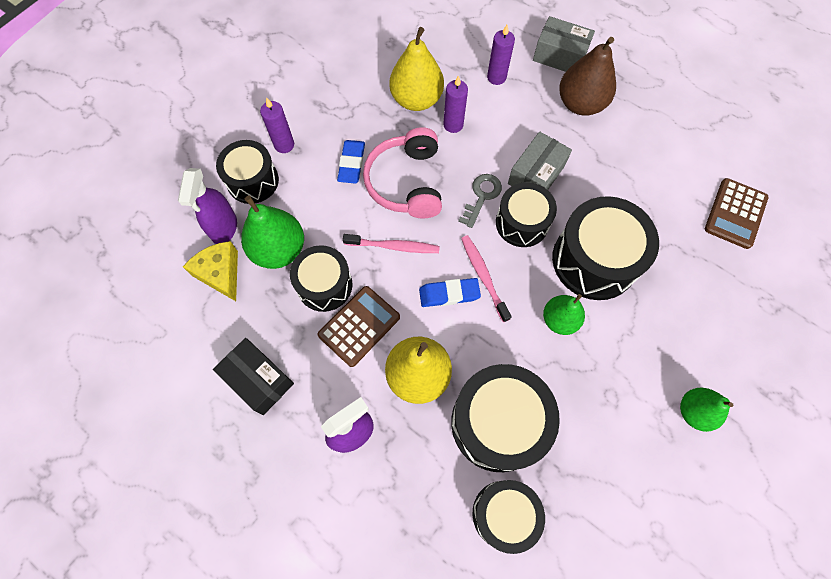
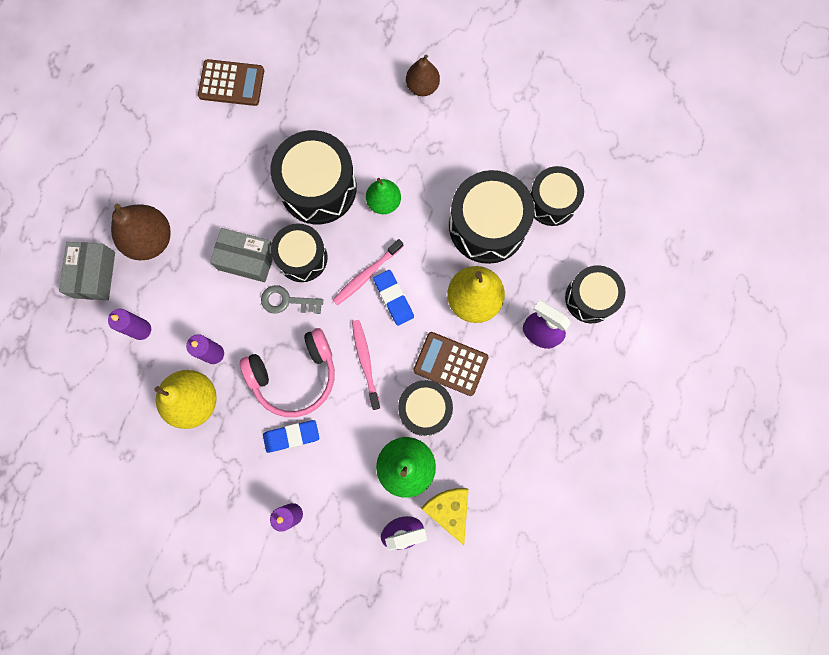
camera: 110 degrees left, 10 degrees up
yellow cheese [183,241,238,301] -> yellow cheese turned 120 degrees clockwise [421,488,469,545]
black box [213,338,294,415] -> none
black drum [216,140,279,204] -> black drum moved to [565,265,626,323]
green pear [680,387,733,432] -> brown pear [406,54,440,96]

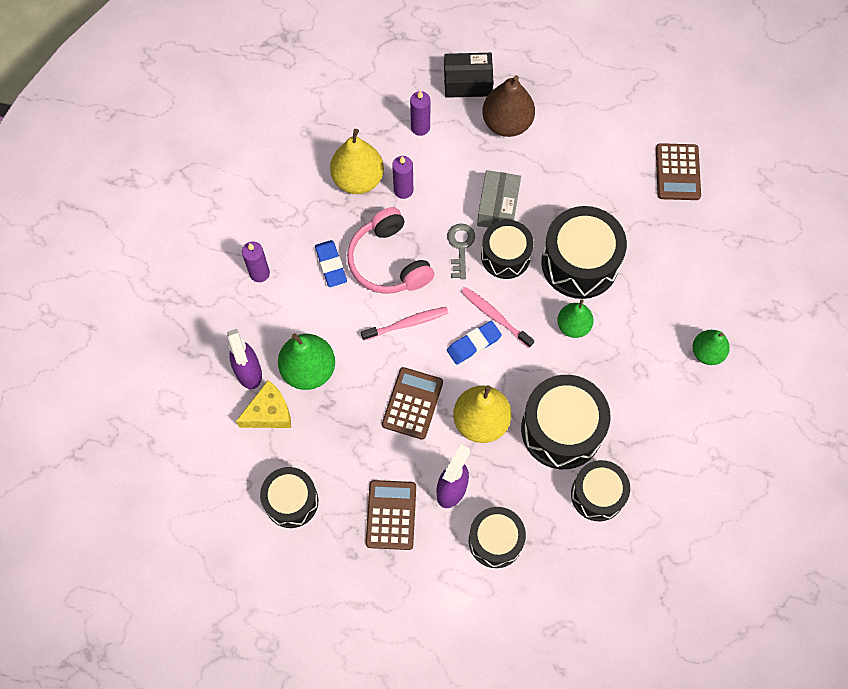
camera: 85 degrees right, 10 degrees down
grey box [59,242,115,300] -> black box [444,53,493,98]
black drum [398,380,453,436] -> black drum moved to [260,467,318,528]
brown pear [406,54,440,96] -> green pear [693,330,730,365]
none -> brown calculator [366,480,416,550]

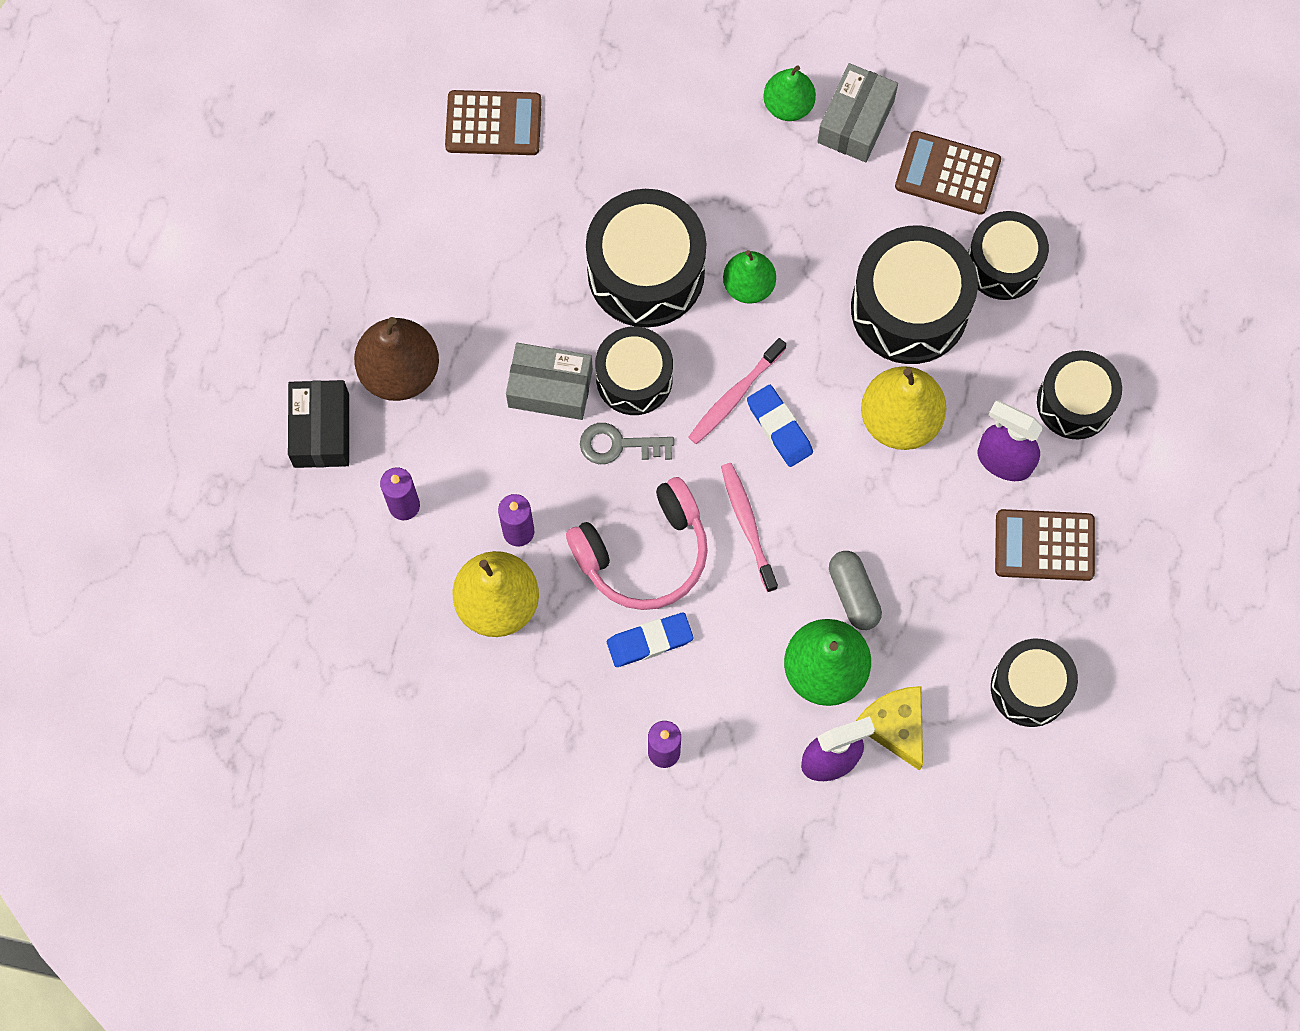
camera: 90 degrees left, 5 degrees up
brown calculator [382,367,443,440] -> brown calculator moved to [895,131,1001,215]
none -> grey box [817,63,898,162]
none -> grey capsule [829,551,882,630]

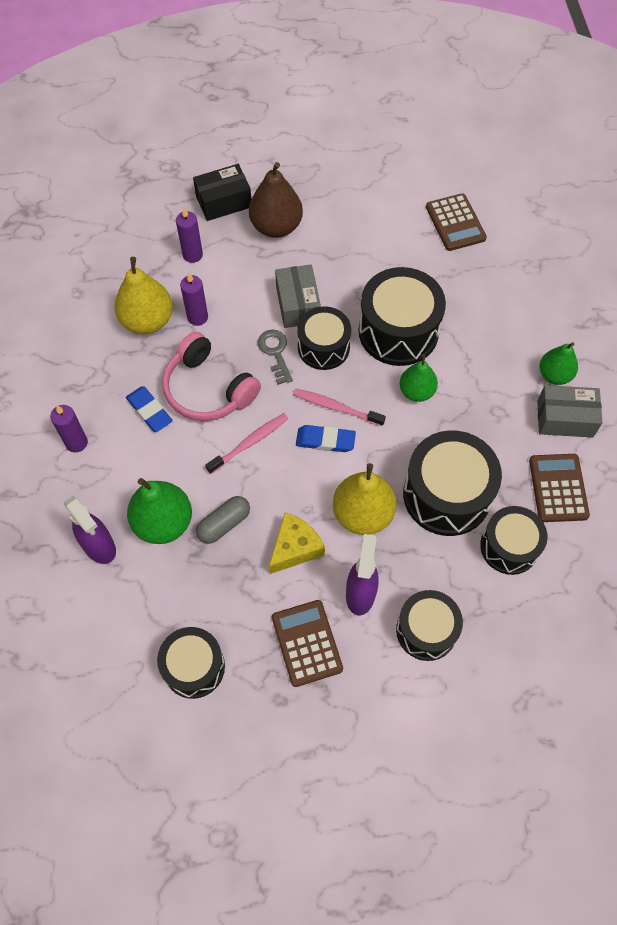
camera: 70 degrees right, 10 degrees down
blue eraser [747,385,813,467] -> blue eraser turned 60 degrees clockwise [296,425,356,452]
yellow cheese [856,686,923,771] -> yellow cheese moved to [269,512,325,574]

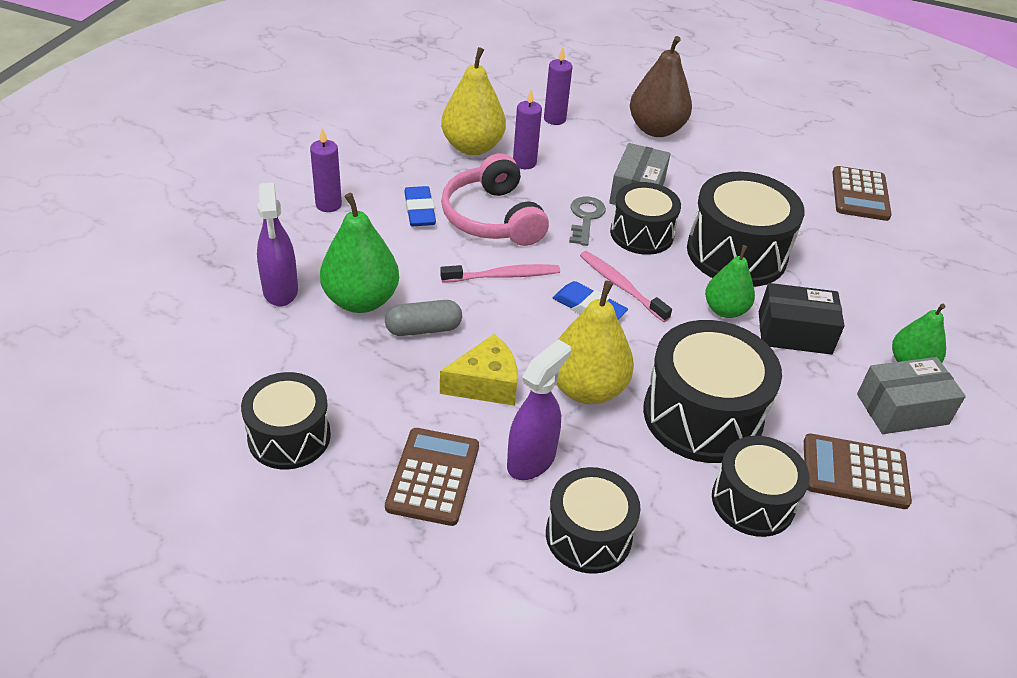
camera: 25 degrees right, 20 degrees down
black box [193,164,251,221] -> black box moved to [759,283,845,355]
brown calculator [529,454,590,522] -> brown calculator turned 105 degrees counterclockwise [804,433,912,509]
grey box [537,385,603,438] -> grey box turned 45 degrees counterclockwise [857,357,966,434]

